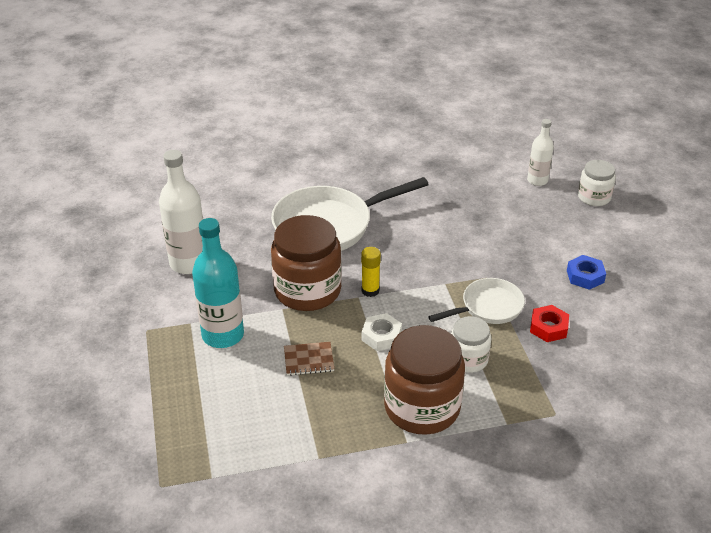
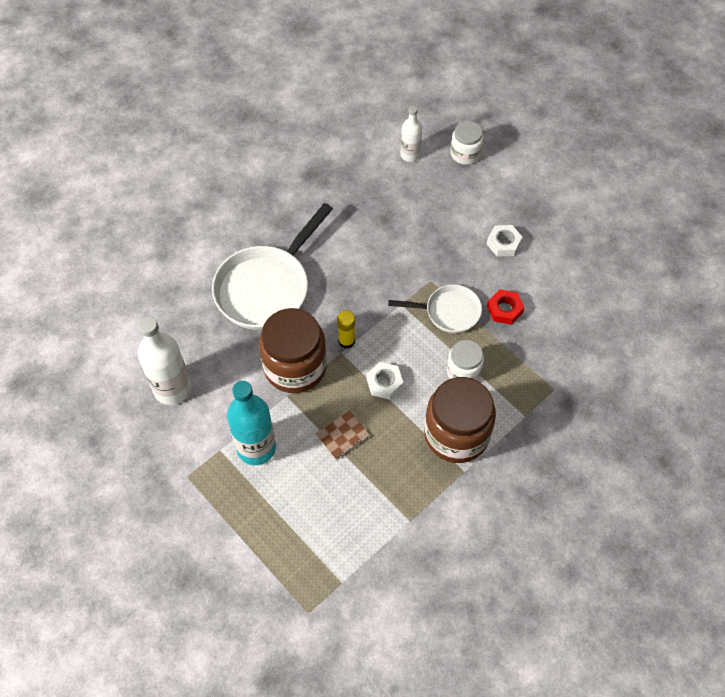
camera: 30 degrees left, 20 degrees up
white pan [428,278,525,324] -> white pan turned 60 degrees clockwise [388,285,482,333]
blue nut [567,255,606,290] -> white nut [487,225,523,257]

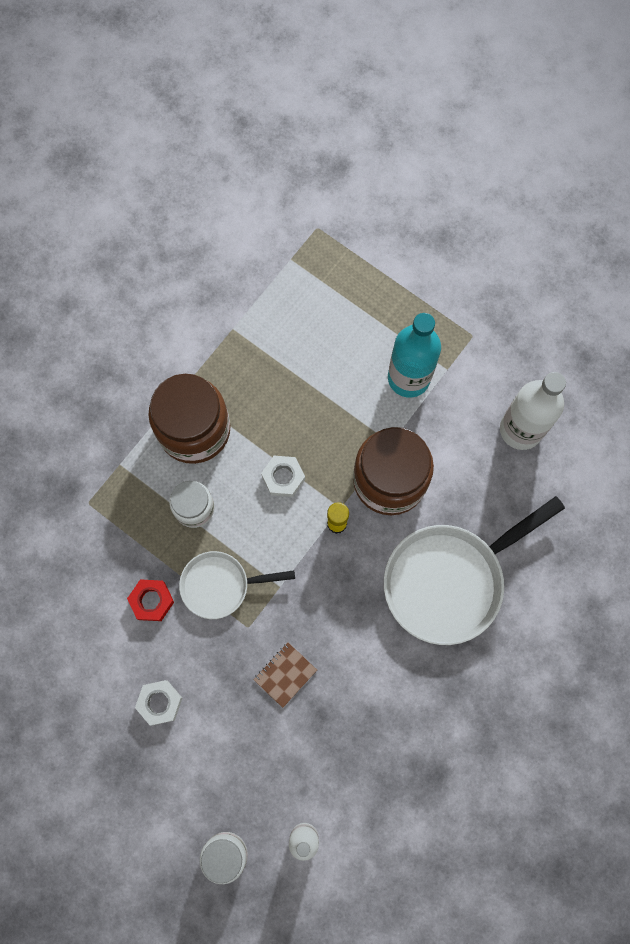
camera: 170 degrees right, 15 degrees up
white pan [212,203,333,330] -> white pan turned 150 degrees counterclockwise [384,496,565,645]
brown notebook [316,410,370,460] -> brown notebook moved to [254,643,317,708]

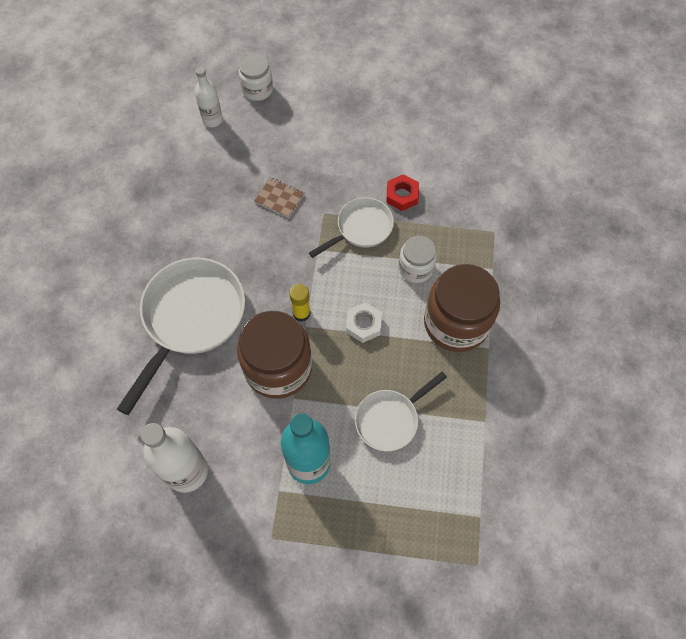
camera: 150 degrees right, 10 degrees down
white nut [135,680,182,726] -> none
brown notebook [254,643,317,708] -> brown notebook turned 75 degrees counterclockwise [254,177,304,218]
none -> white pan [355,372,447,451]

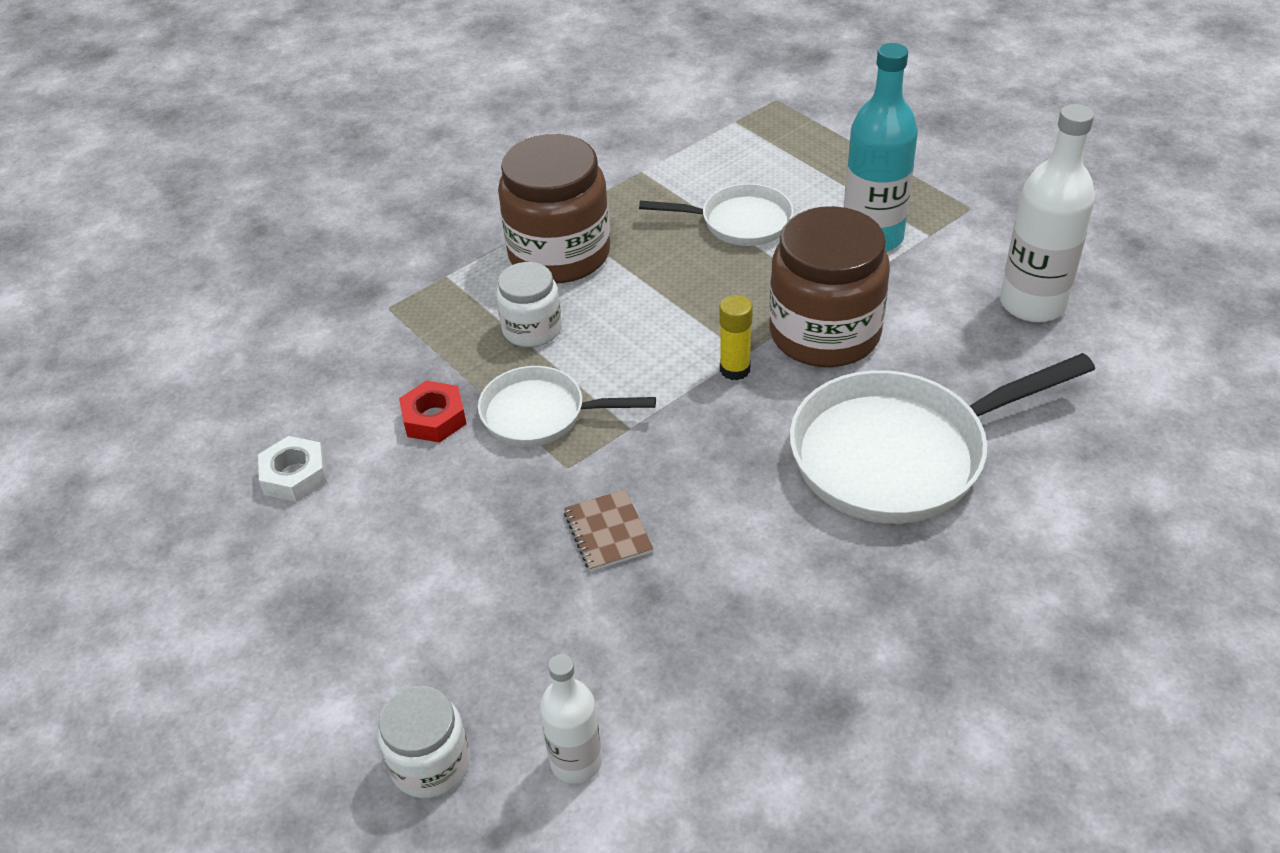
camera: 135 degrees left, 20 degrees down
white nut [346,302,382,343] -> white nut moved to [258,436,327,502]

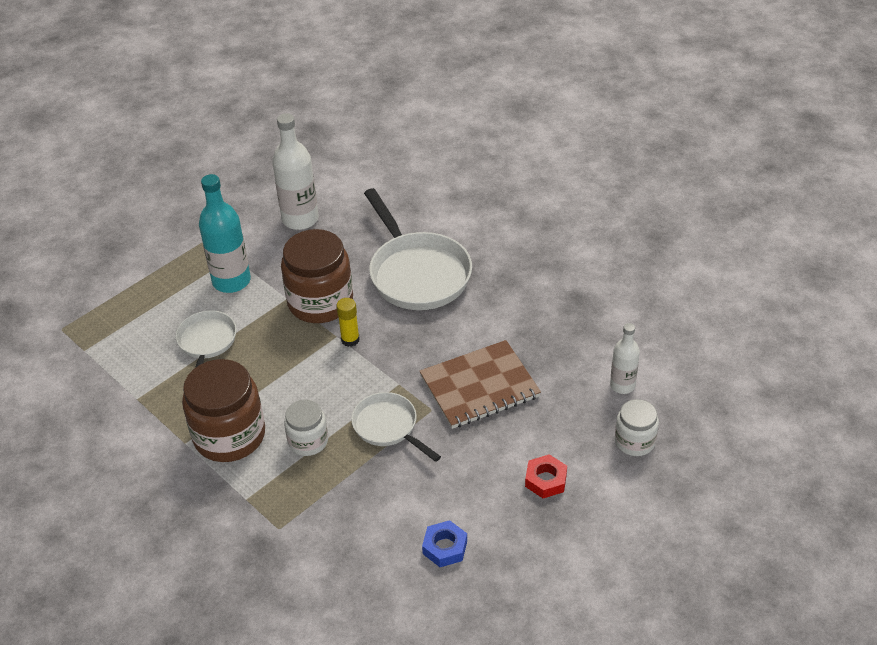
camera: 95 degrees left, 0 degrees up
white nut [258,436,327,502] -> blue nut [422,520,467,567]
red nut [399,381,467,443] -> red nut moved to [525,454,567,498]
white pan [478,366,656,447] -> white pan turned 135 degrees clockwise [351,392,441,462]
brown notebook [564,489,654,572] -> brown notebook [419,340,541,429], size x2.10

